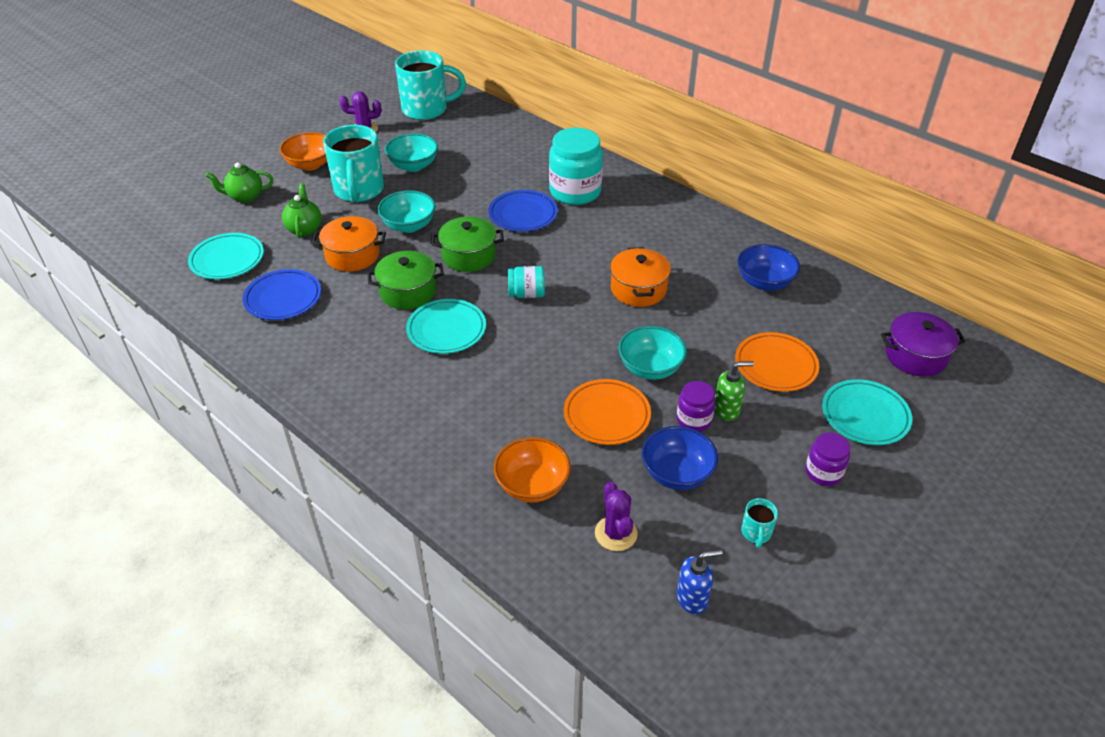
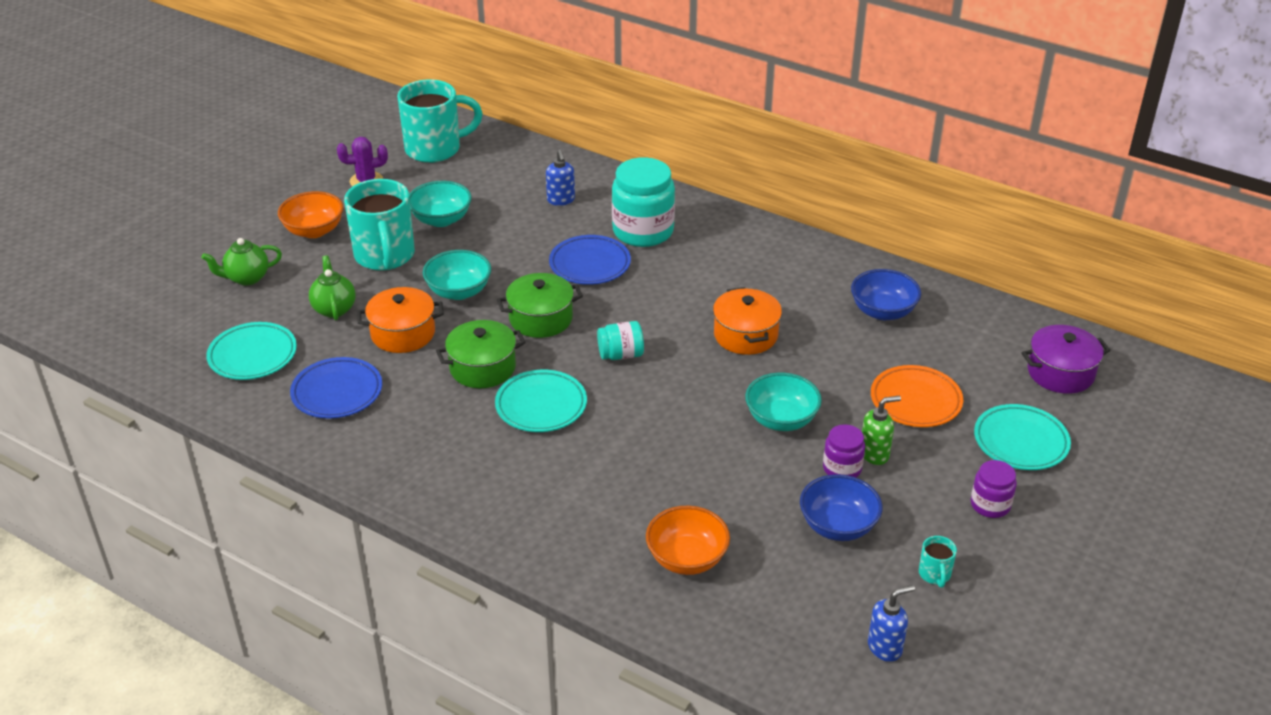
camera: 10 degrees left, 5 degrees down
orange plate [564,379,651,445] -> none
purple cactus [595,482,638,551] -> none
none -> blue soap dispenser [546,150,575,206]

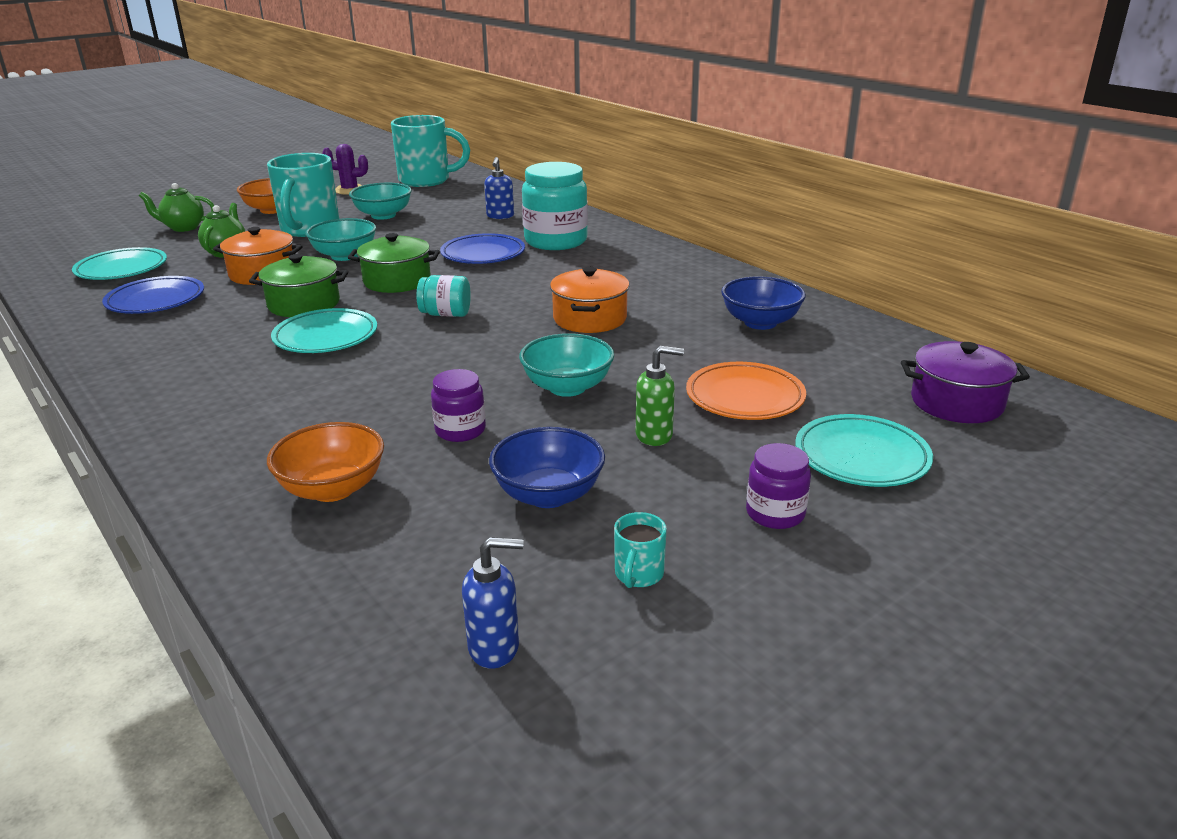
camera: 20 degrees right, 10 degrees down
purple jar [823,424,865,478] -> purple jar moved to [431,369,486,442]

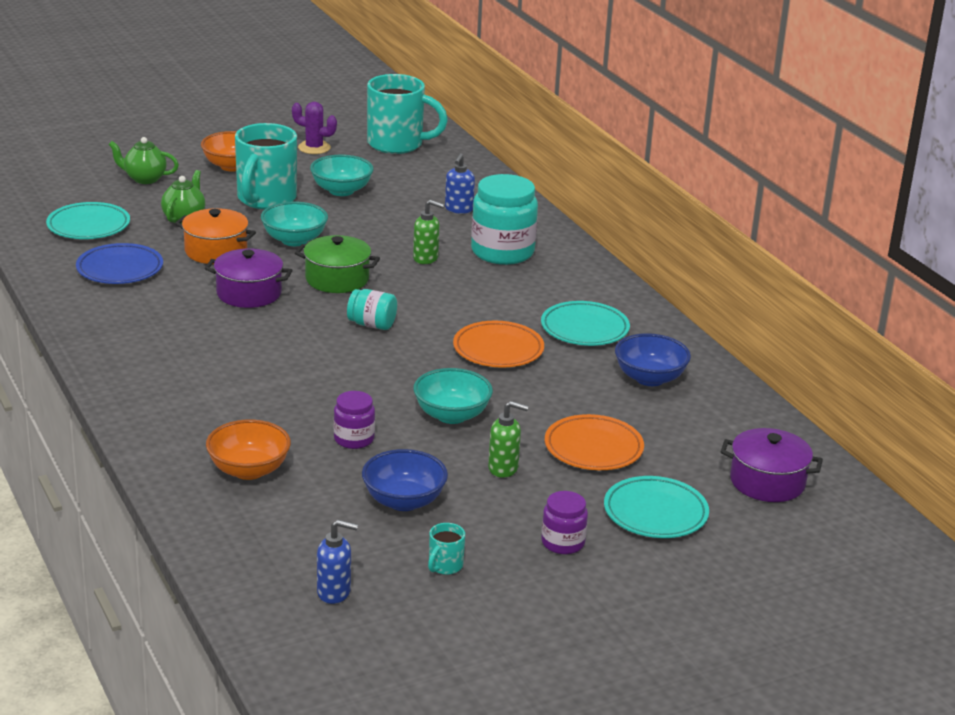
camera: 10 degrees right, 0 degrees up
green pot [249,254,348,317] -> purple pot [205,248,293,308]
turquoise plate [271,308,377,353] -> turquoise plate moved to [541,301,630,346]
blue plate [440,233,525,264] -> green soap dispenser [413,200,445,264]
orange pot [550,267,630,333] -> orange plate [453,321,544,368]

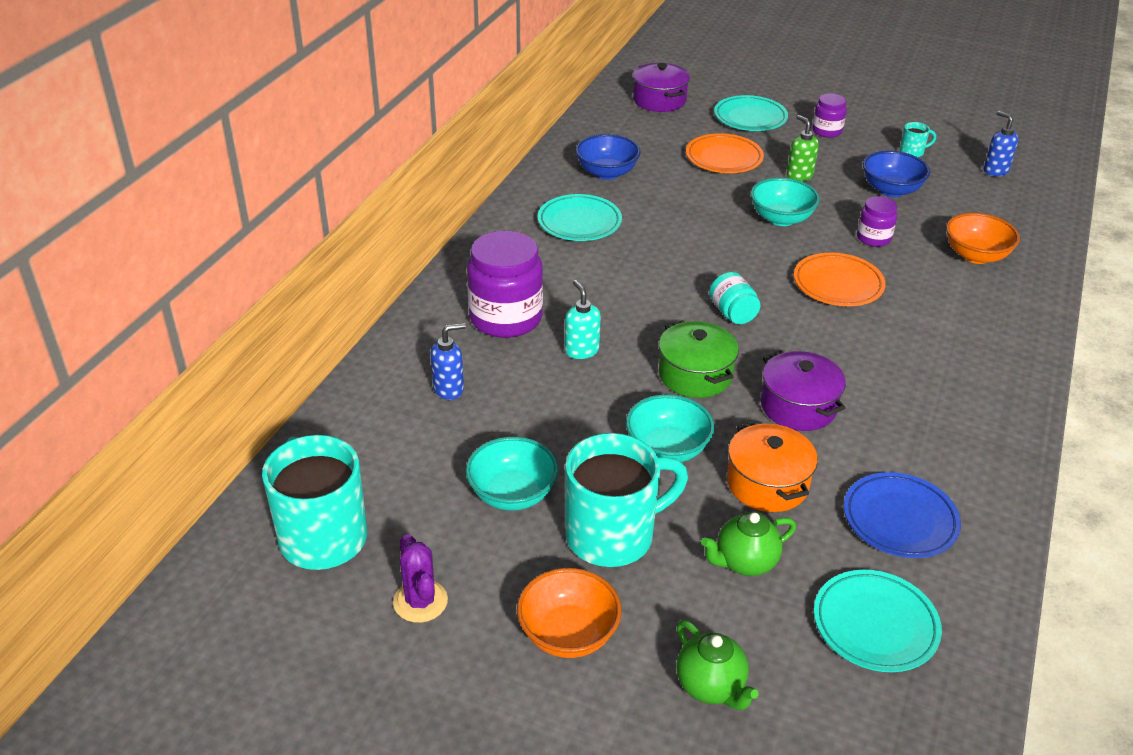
camera: 130 degrees left, 10 degrees up
green soap dispenser [413,200,445,264] -> turquoise soap dispenser [565,280,601,359]
orange plate [453,321,544,368] -> orange plate moved to [794,253,886,306]
turquoise jar [471,174,538,265] -> purple jar [467,231,543,338]

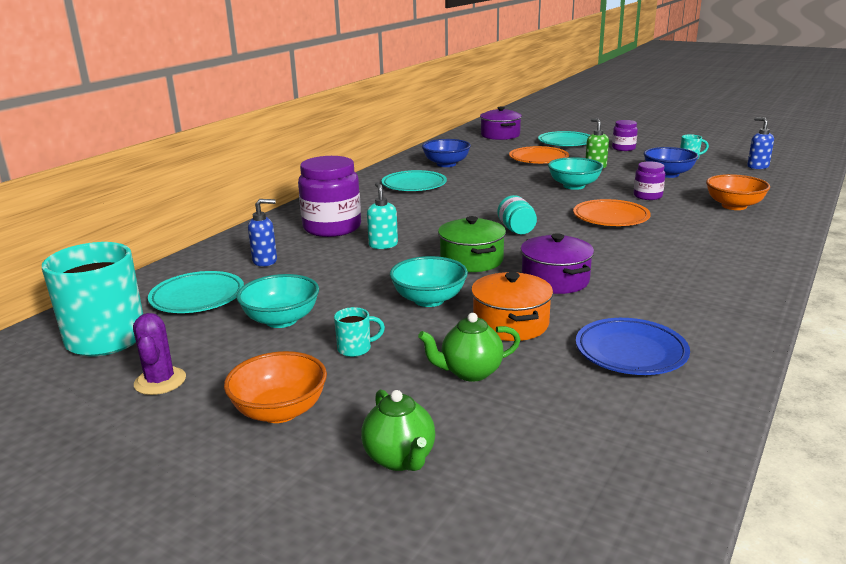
camera: 10 degrees right, 15 degrees down
turquoise mug [565,433,688,567] -> turquoise mug [334,307,385,357], size x0.42
turquoise plate [814,570,942,672] -> turquoise plate moved to [148,271,244,313]

